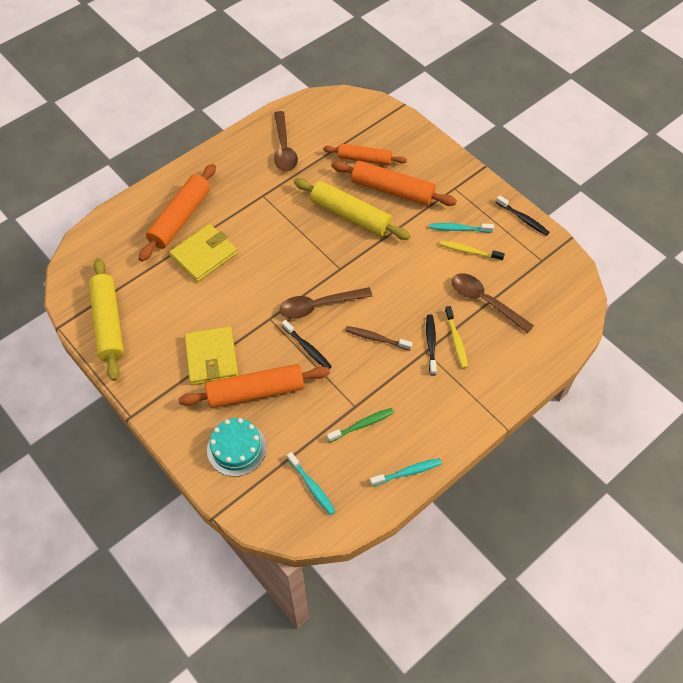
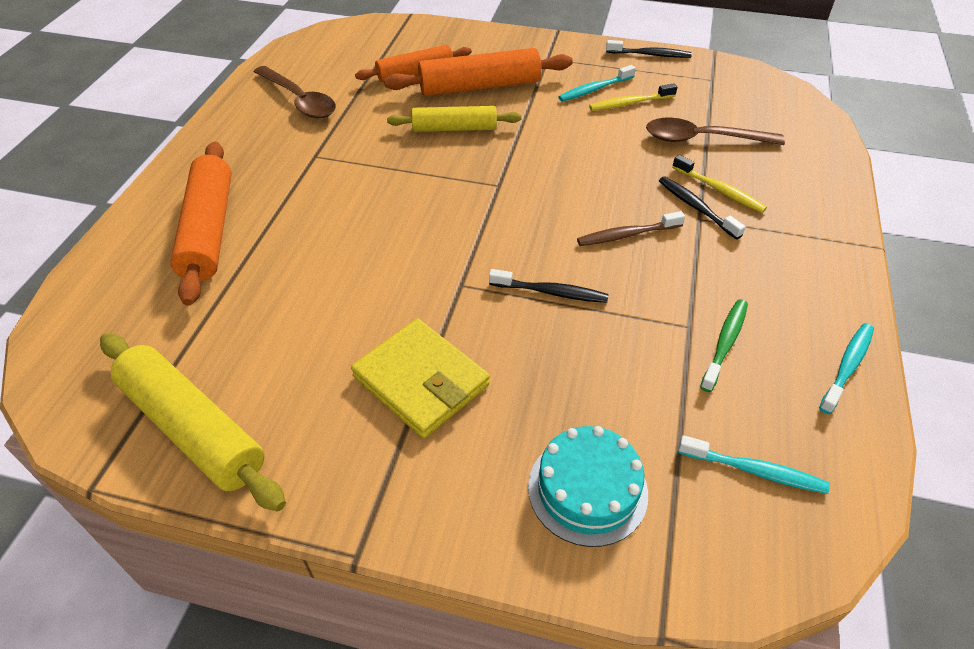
camera: 35 degrees left, 10 degrees down
yellow wallet [169,224,238,282] -> none
orange rolling pin [178,364,330,408] -> none
brown spoon [280,287,372,319] -> none
yellow rolling pin [294,178,410,240] -> yellow rolling pin [387,106,521,132], size x0.66

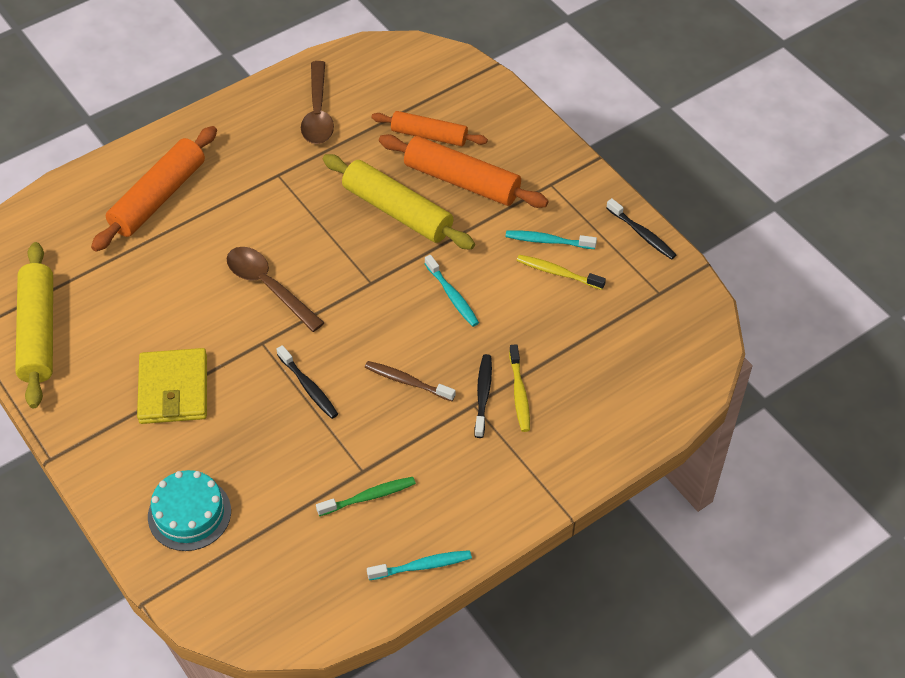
camera: 40 degrees right, 5 degrees up
yellow rolling pin [387,106,521,132] -> yellow rolling pin [323,154,475,250], size x1.52
brown spoon [646,118,785,145] -> brown spoon moved to [227,247,325,332]
turquoise toothbrush [678,435,830,494] -> turquoise toothbrush moved to [424,255,479,327]

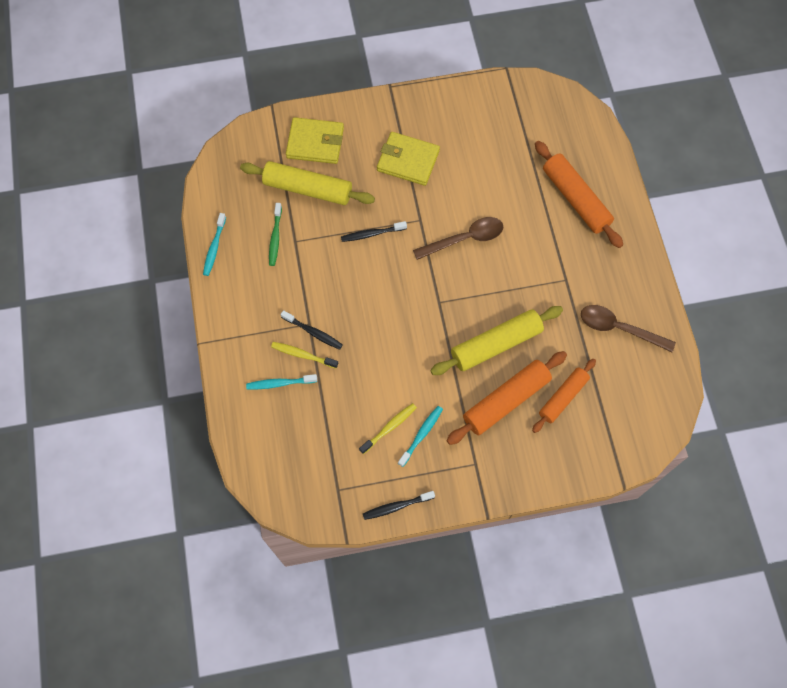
camera: 115 degrees right, 15 degrees up
yellow rolling pin [15,242,53,408] -> yellow rolling pin moved to [240,161,375,205]
turquoise cake [148,470,231,551] -> yellow wallet [286,117,344,164]
brown toothbrush [365,361,456,401] -> none
turquoise toothbrush [424,255,479,327] -> turquoise toothbrush moved to [246,374,317,389]

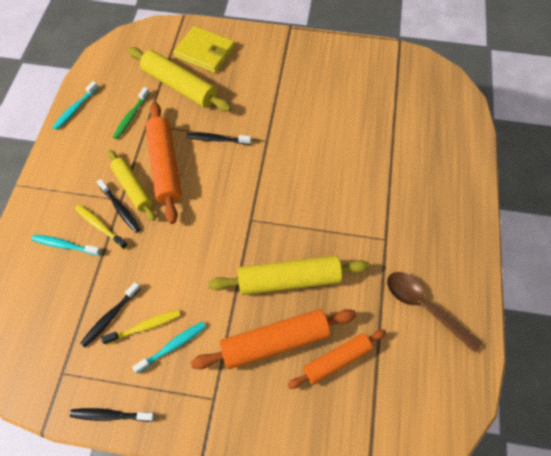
camera: 20 degrees right, 5 degrees down
yellow wallet [377,132,440,186] -> none
brown spoon [413,217,503,260] -> none
orange rolling pin [535,141,623,248] -> orange rolling pin moved to [145,102,182,224]
none -> black toothbrush [80,282,141,347]
none -> yellow rolling pin [108,150,155,221]

